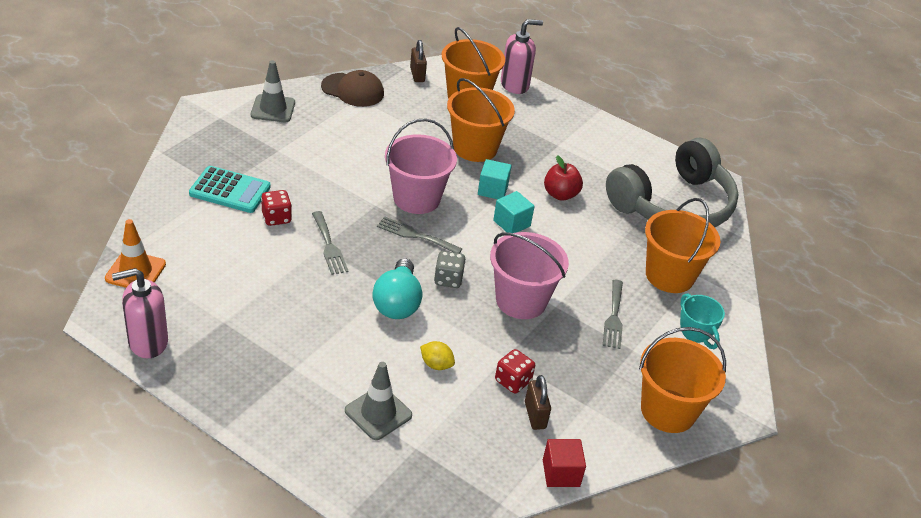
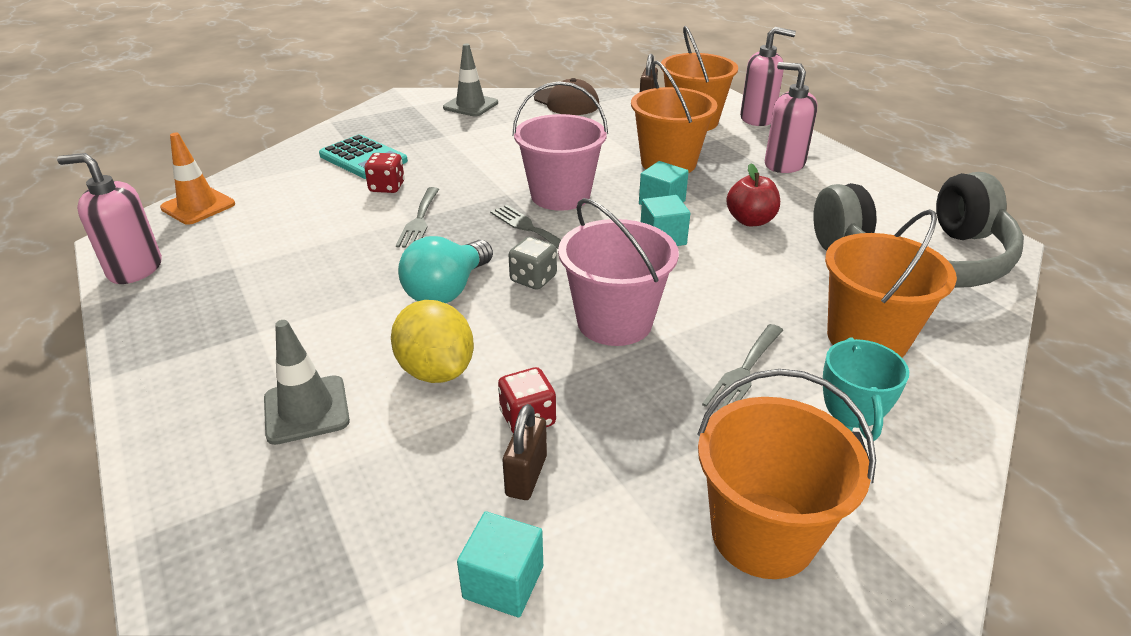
camera: 30 degrees right, 5 degrees down
yellow lemon [420,341,455,370] -> yellow lemon [391,300,474,383], size x1.86
red cube [543,439,586,487] -> turquoise cube [457,511,543,618]
none -> pink soap dispenser [765,62,817,173]

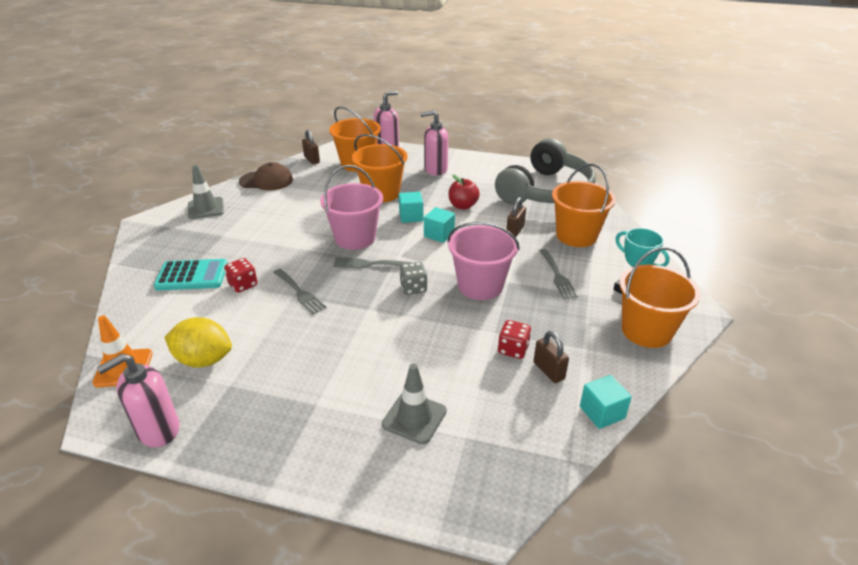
camera: 45 degrees left, 0 degrees up
yellow lemon [391,300,474,383] -> yellow lemon moved to [164,317,232,368]
turquoise light bulb [398,236,493,303] -> none
none -> brown padlock [506,197,526,237]

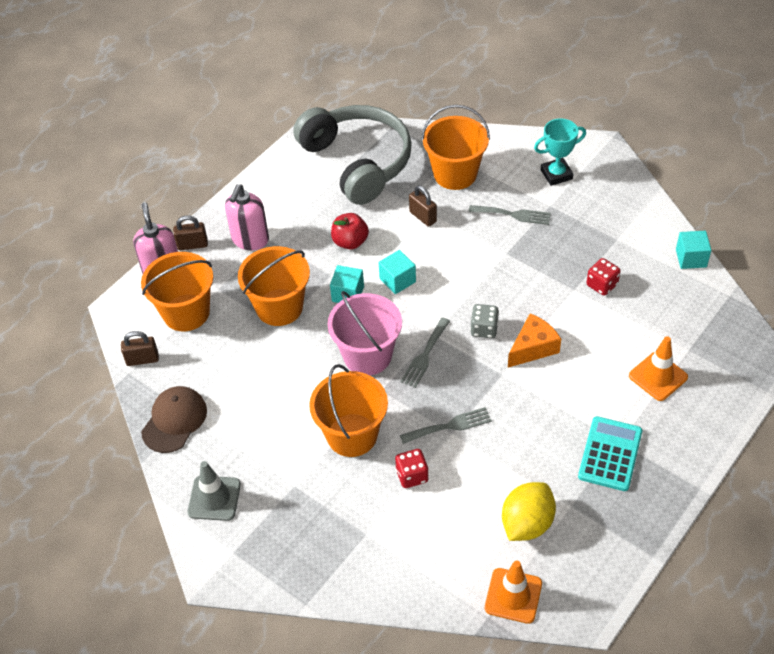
camera: 65 degrees left, 15 degrees up
pink soap dispenser [97,354,180,447] -> none
turquoise calculator [154,259,228,290] -> turquoise calculator moved to [578,416,642,491]
grey traffic cone [382,364,447,444] -> orange traffic cone [629,336,688,401]
pink bucket [447,222,520,300] -> none
brown padlock [533,331,569,383] -> brown padlock moved to [173,215,208,251]
orange bucket [619,247,700,348] -> orange bucket moved to [309,364,388,457]
none -> orange cheese [508,313,561,368]

